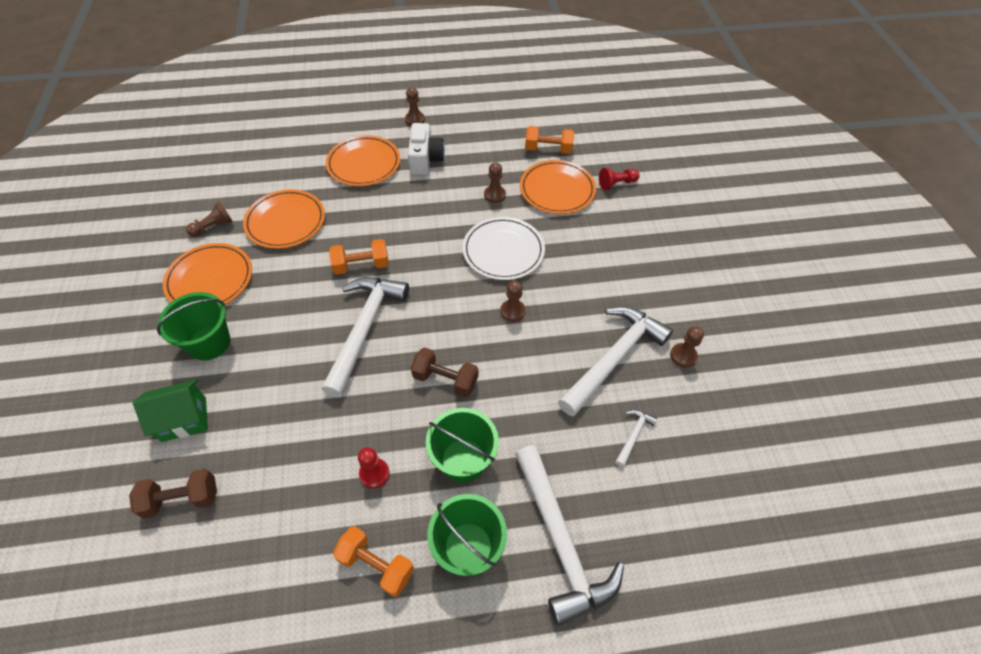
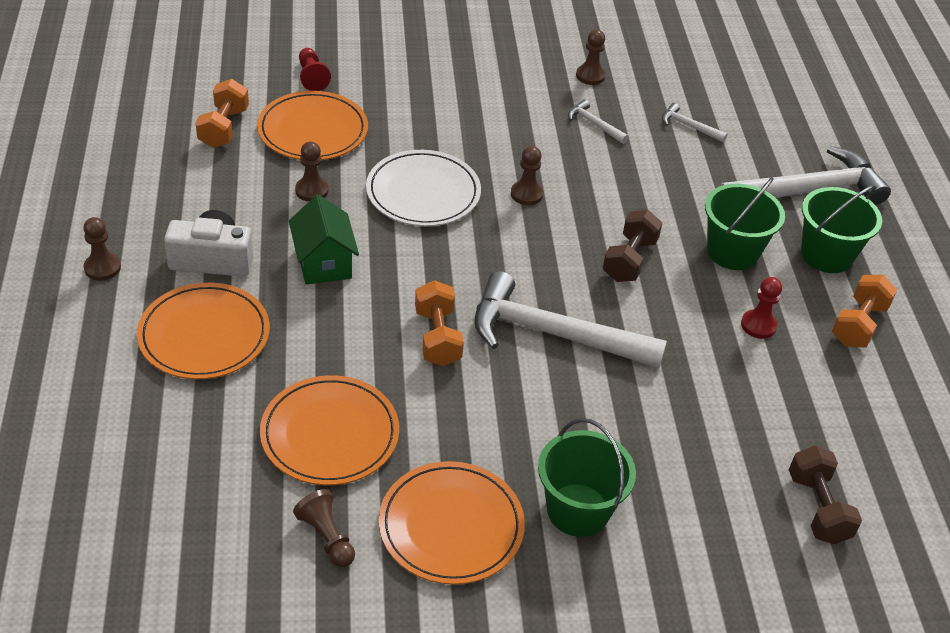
camera: 90 degrees left, 10 degrees down
green house [133,379,208,442] -> green house moved to [289,195,359,285]
white hammer [558,306,673,416] -> white hammer [568,99,628,144], size x0.42

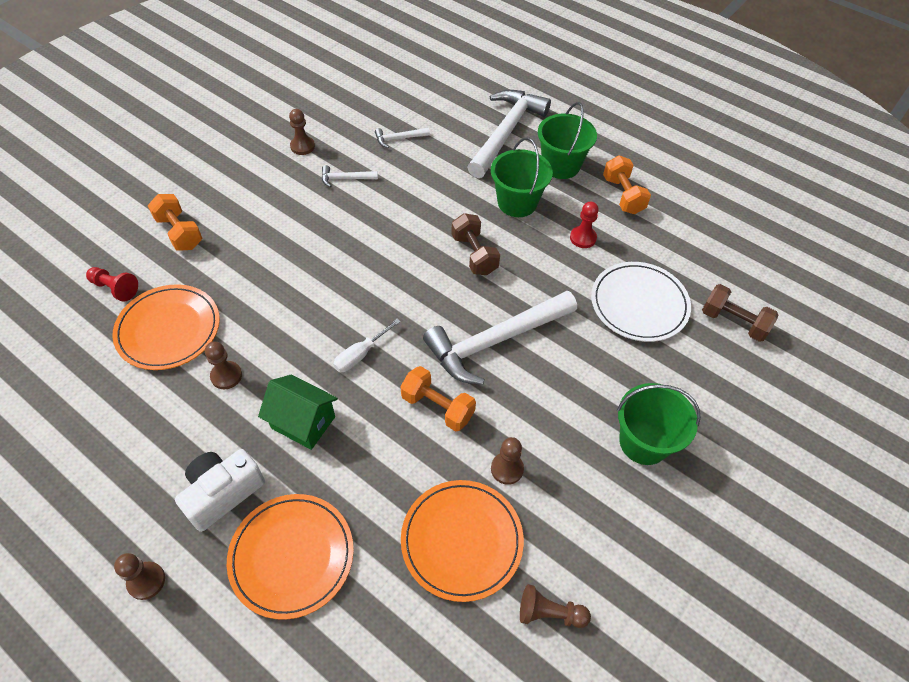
camera: 45 degrees left, 10 degrees up
orange dumbbell [196,79,249,148] -> orange dumbbell moved to [148,194,202,251]
white plate [366,150,481,226] -> white plate moved to [591,262,691,342]
orange plate [379,461,525,585] -> none
brown pawn [511,146,543,205] -> brown pawn moved to [491,437,524,485]
none -> white screwdriver [333,318,401,372]

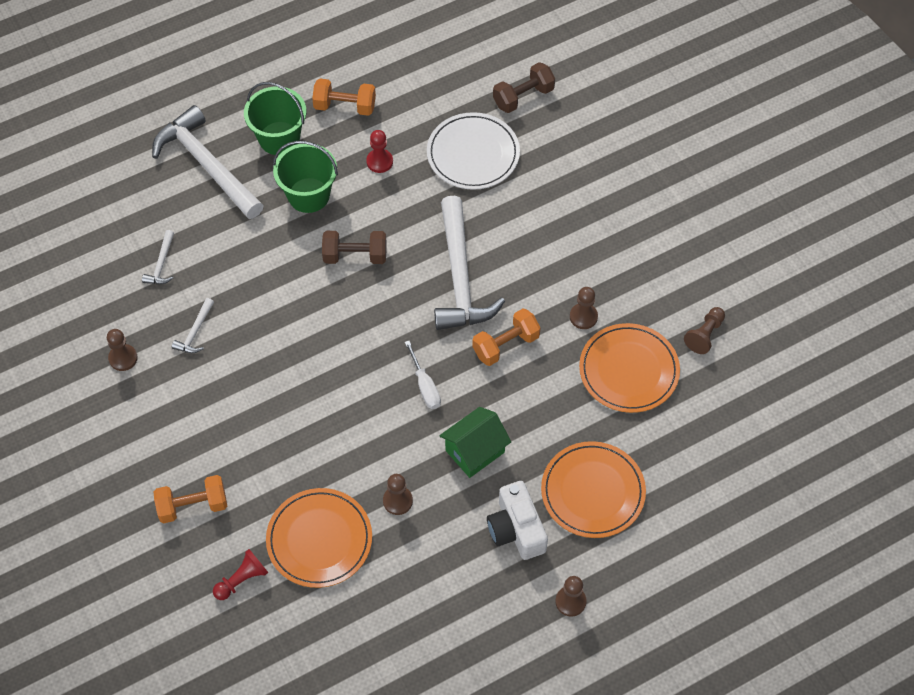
camera: 65 degrees left, 5 degrees up
green bucket [617,383,701,465] -> none

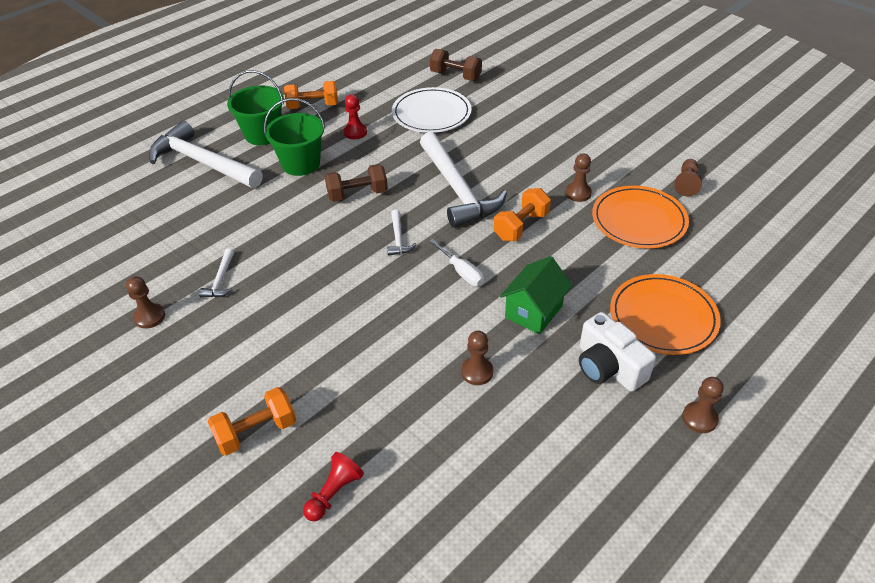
camera: 15 degrees left, 15 degrees down
white hammer [142,230,174,284] -> white hammer moved to [387,209,417,256]
orange plate [266,488,372,588] -> none
brown dumbbell [493,62,555,113] -> brown dumbbell turned 75 degrees clockwise [430,49,482,81]

